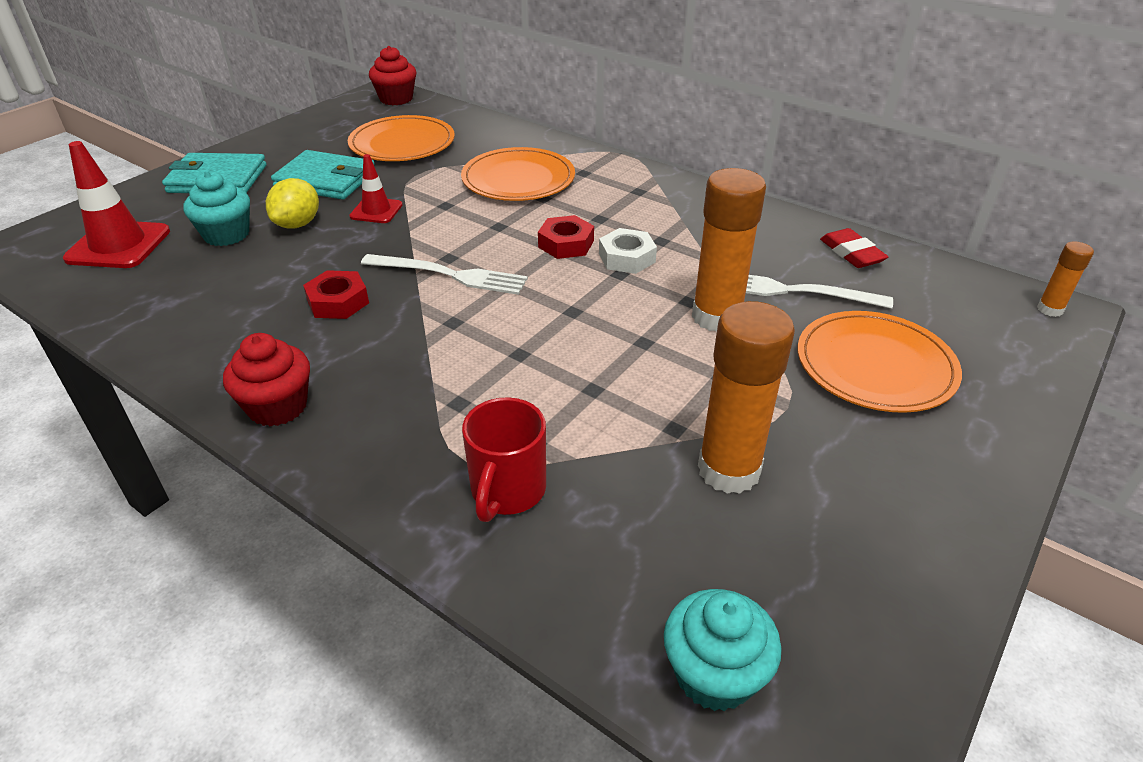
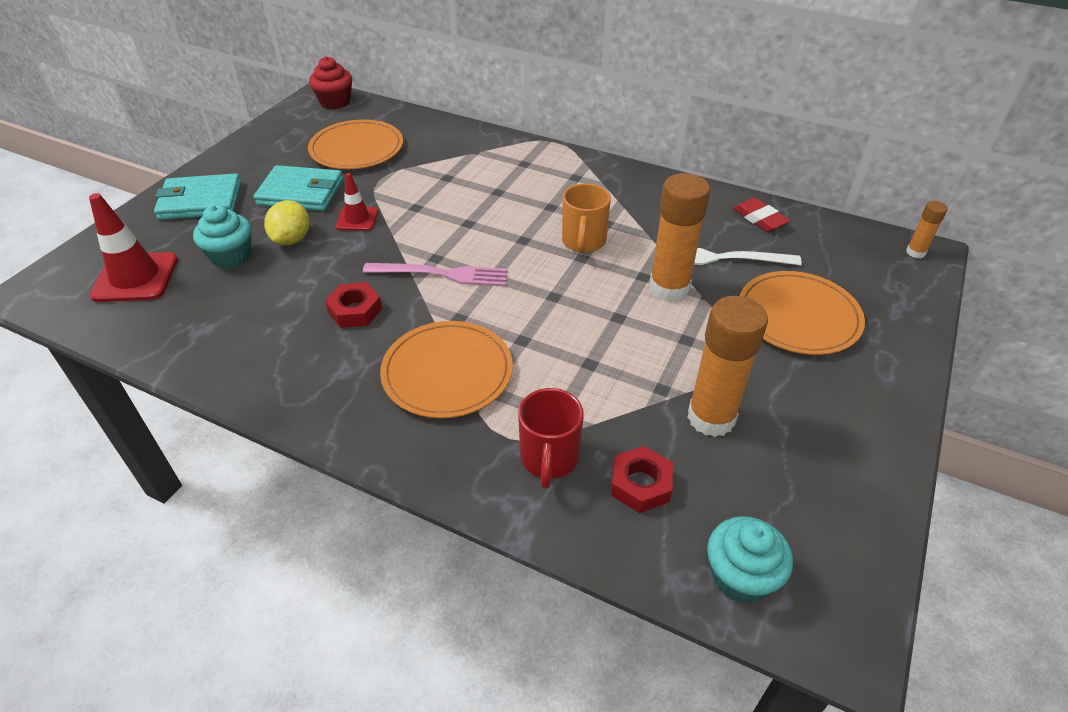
camera: 10 degrees left, 5 degrees up
red cupcake [223,333,310,426] -> none
white fork [361,254,528,295] -> pink fork [363,263,508,286]
orange plate [461,147,575,201] -> orange plate moved to [380,321,513,418]
red nut [538,215,594,259] -> red nut moved to [611,446,673,513]
white nut [599,228,657,274] -> orange mug [562,183,611,253]

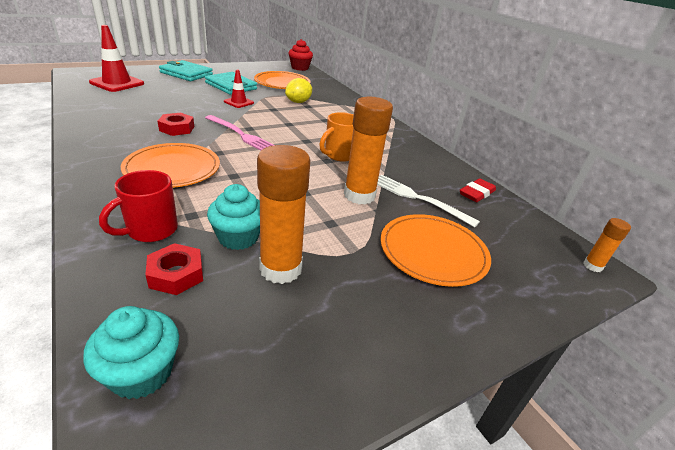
camera: 30 degrees right, 10 degrees down
turquoise cupcake [193,205,252,269] -> turquoise cupcake moved to [207,184,260,250]
yellow lemon [264,200,310,245] -> yellow lemon moved to [285,78,312,103]
red eraser [733,198,790,232] -> red eraser turned 45 degrees clockwise [460,178,496,202]

